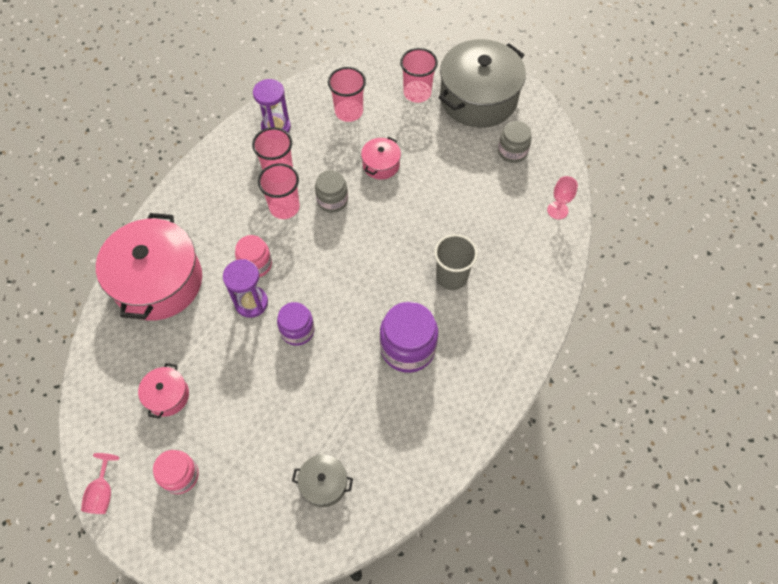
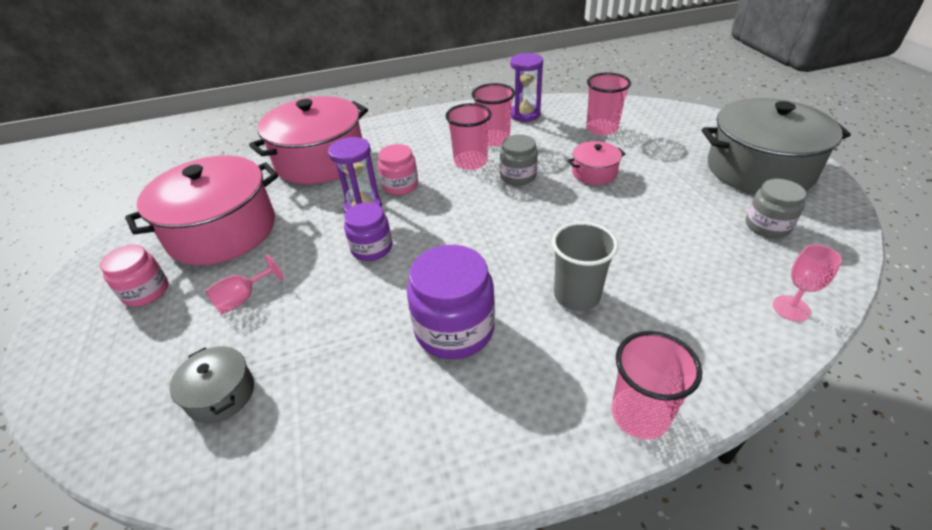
camera: 45 degrees right, 20 degrees down
pink goblet [81,453,120,514] -> pink goblet moved to [205,254,284,314]
pink pot [138,363,189,419] -> pink pot [125,155,278,265], size x2.20
pink cup [400,48,438,103] -> pink cup moved to [611,331,702,440]

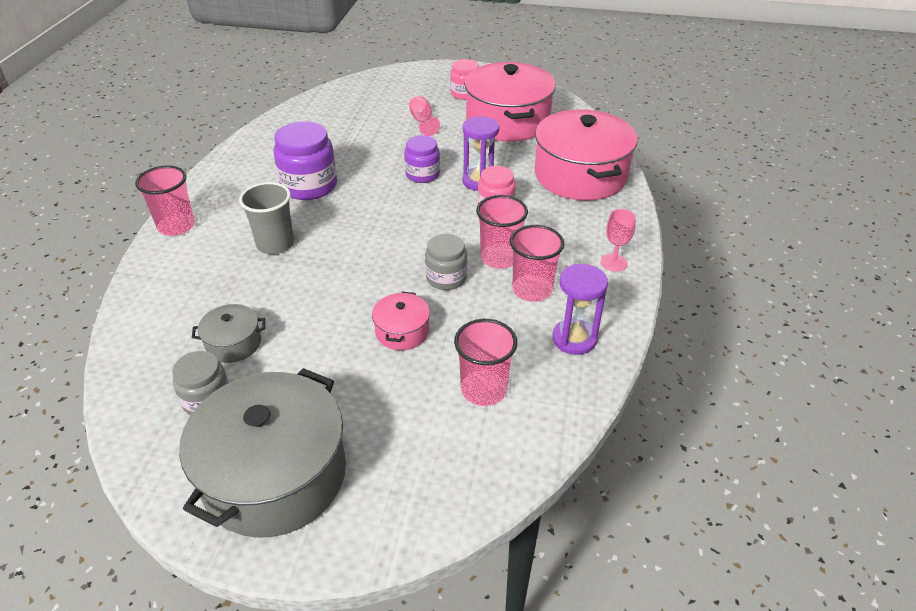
camera: 115 degrees right, 0 degrees up
grey pot [169,346,254,423] -> grey pot moved to [192,304,265,363]
pink goblet [773,244,842,321] -> pink goblet moved to [601,209,636,272]

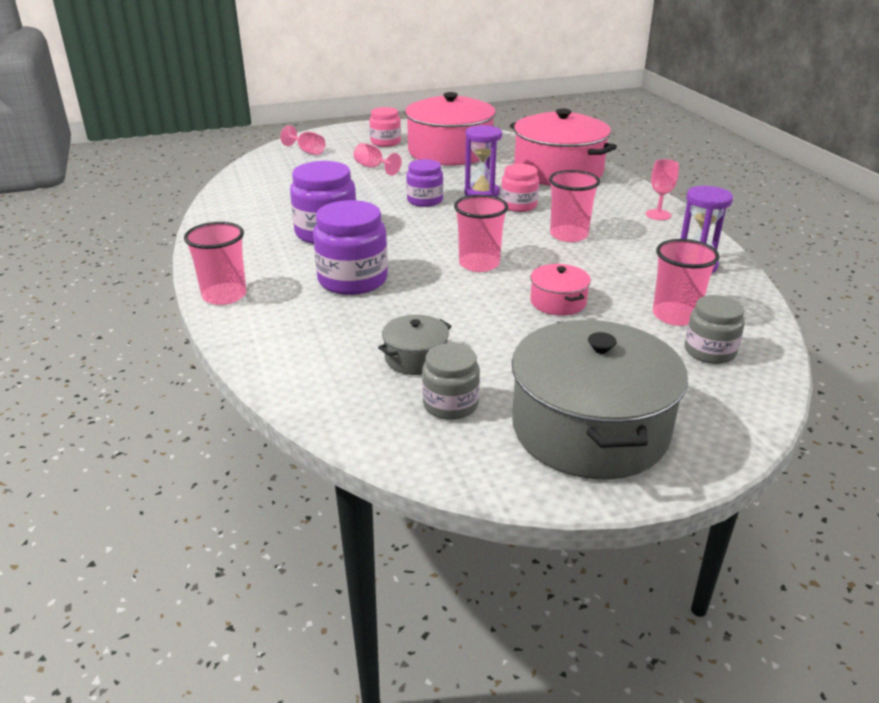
camera: 30 degrees left, 10 degrees down
grey cup [239,182,294,254] -> purple jar [313,200,388,295]
grey jar [425,234,467,290] -> grey jar moved to [685,295,745,364]
pink cup [510,225,564,302] -> pink cup moved to [454,195,508,272]
none -> pink goblet [280,125,325,155]

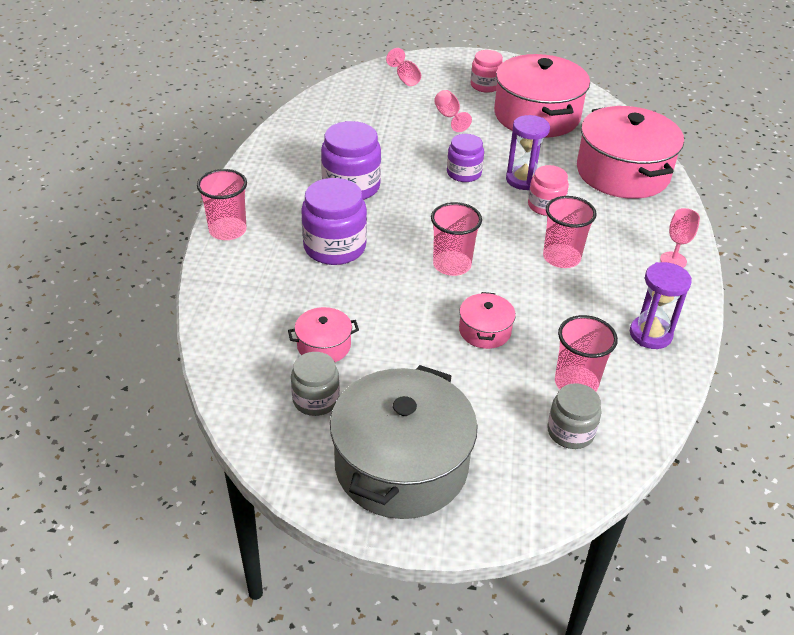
camera: 25 degrees right, 10 degrees up
grey pot [378,315,452,375] -> pink pot [288,307,359,362]

